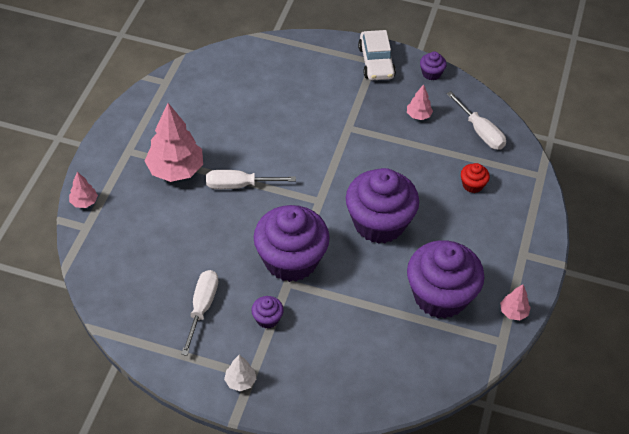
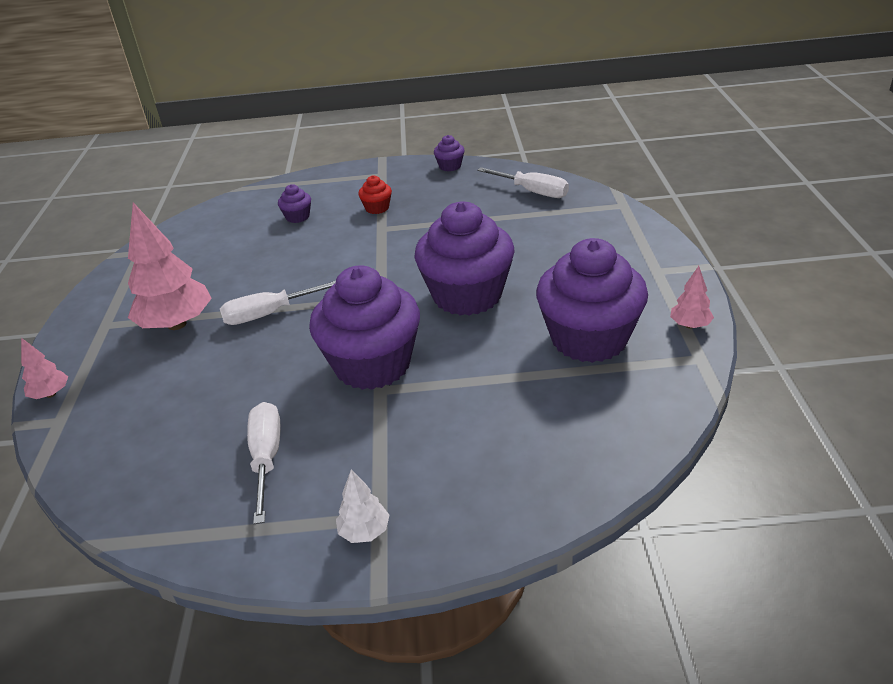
camera: 15 degrees left, 15 degrees down
purple cupcake [251,296,284,328] -> purple cupcake moved to [278,184,311,223]
white car [358,30,396,80] -> none
pink tree [407,84,433,120] -> none
red cupcake [461,163,490,193] -> red cupcake moved to [358,175,392,214]

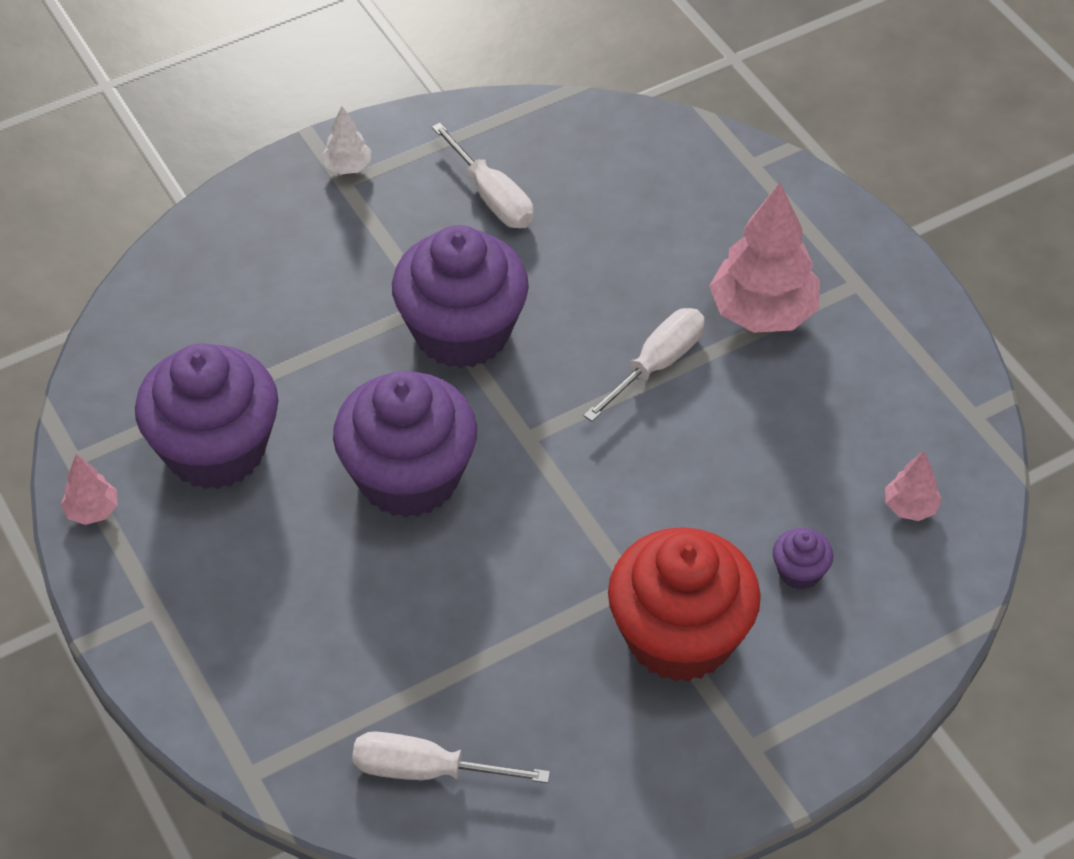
camera: 150 degrees right, 15 degrees up
pink tree [21,338,68,399] -> pink tree moved to [885,451,942,521]
red cupcake [358,175,392,214] -> red cupcake [608,527,761,682], size x2.42
purple cupcake [434,135,465,171] -> none

